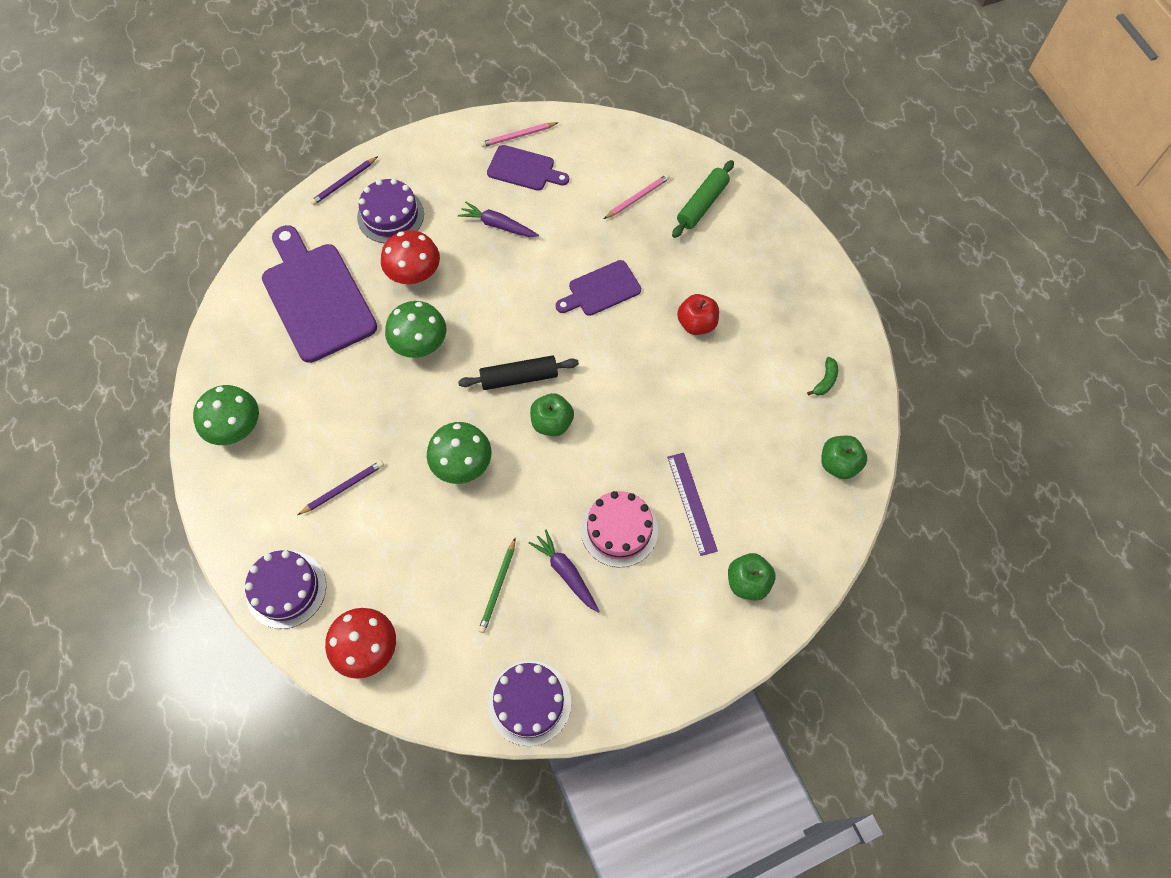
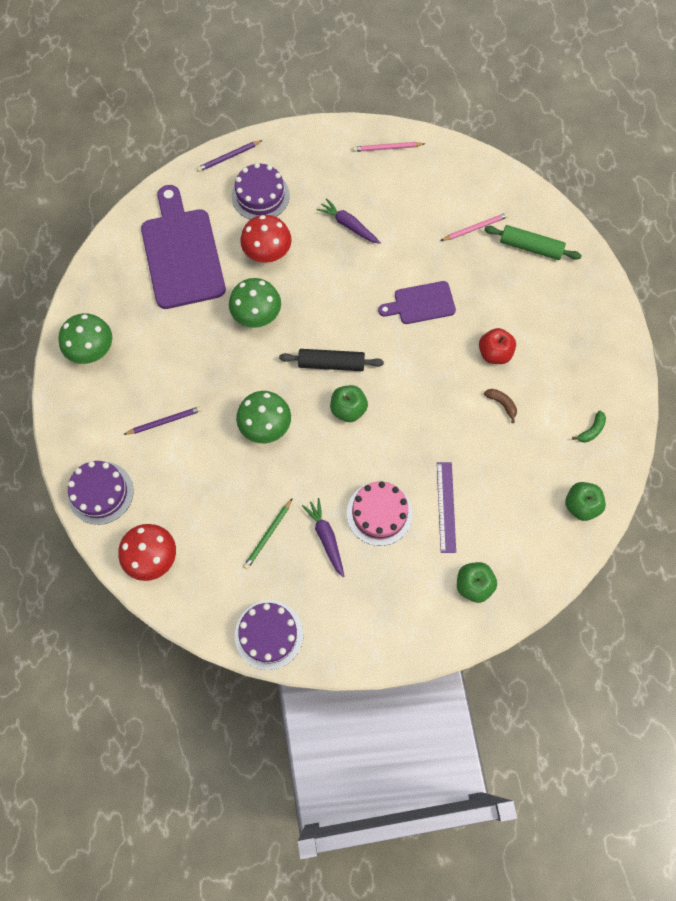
camera: 15 degrees right, 5 degrees up
purple cutting board [487,145,569,191] -> none
green rolling pin [672,160,734,238] -> green rolling pin turned 60 degrees clockwise [484,225,582,260]
none -> brown banana [484,389,517,423]

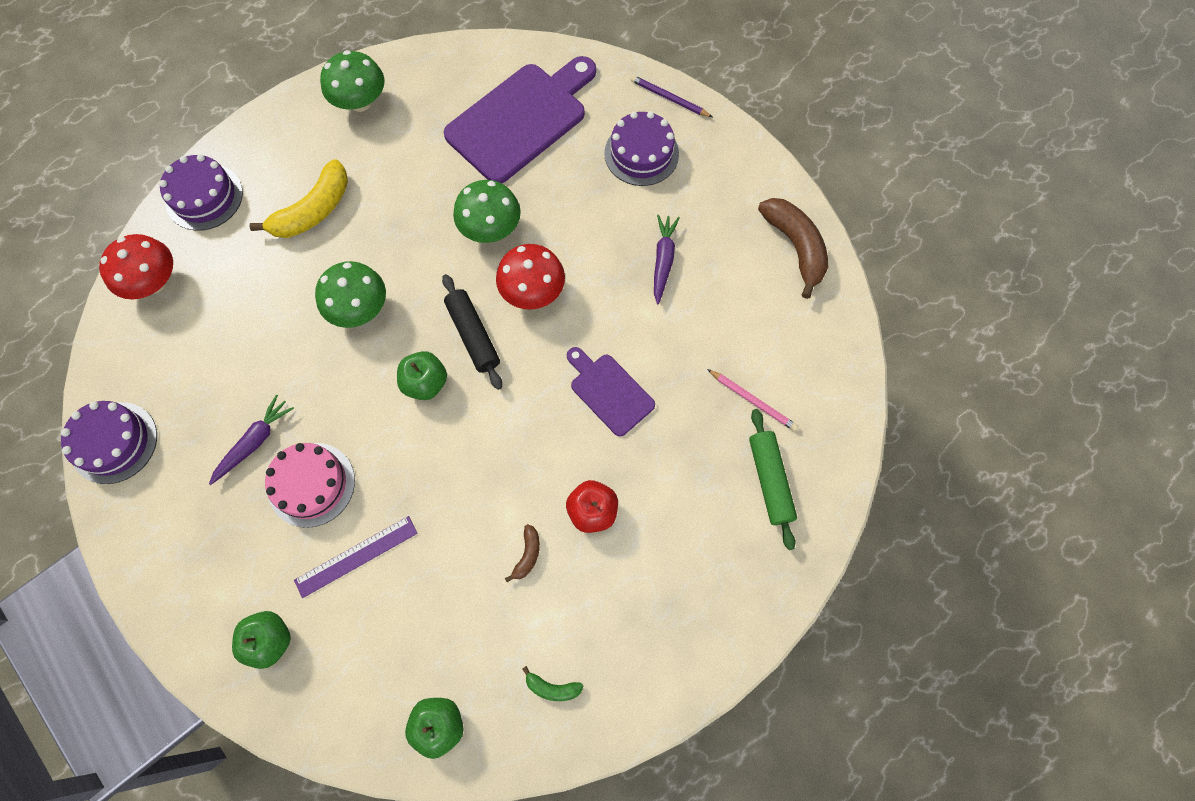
camera: 60 degrees right, 0 degrees up
purple pencil [123,406,202,435] -> yellow banana [250,159,348,238]
red mushroom [240,215,292,263] -> red mushroom moved to [496,244,565,310]
green pencil [243,498,293,569] -> none
pink pencil [353,142,425,152] -> brown banana [758,198,828,299]

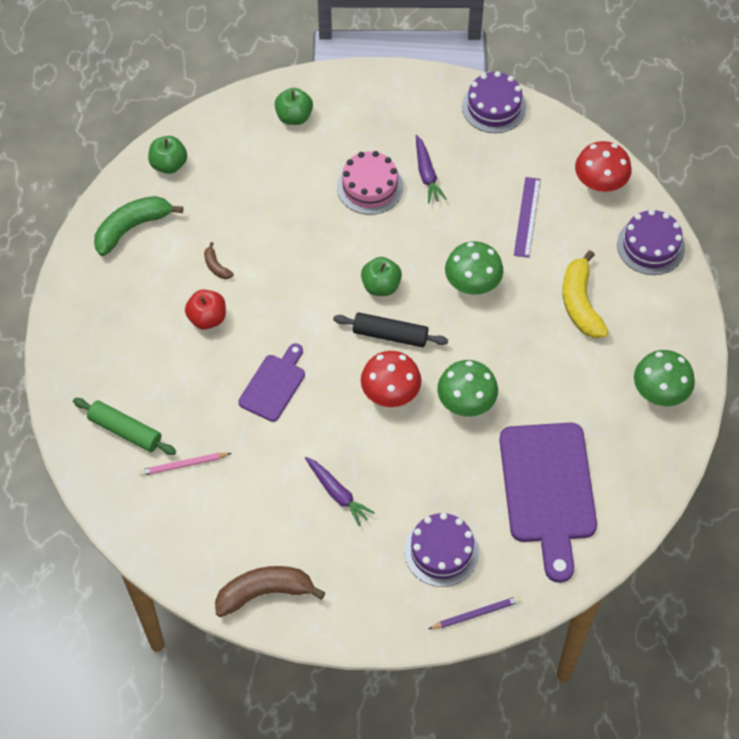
camera: 130 degrees right, 10 degrees down
purple ruler [294,516,418,598] -> purple ruler moved to [514,177,541,258]
green banana [523,666,583,701] -> green banana [94,196,183,256], size x2.12
purple cutting board [567,347,655,437] -> purple cutting board turned 60 degrees counterclockwise [238,343,305,422]
brown banana [758,198,828,299] -> brown banana turned 150 degrees clockwise [215,566,325,617]

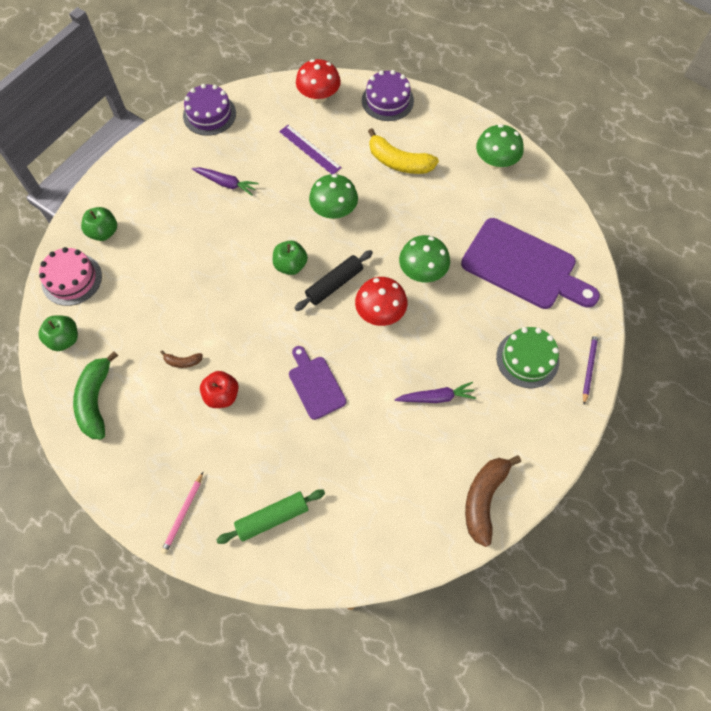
camera: 55 degrees left, 5 degrees up
pink pencil [139,453,232,476] -> pink pencil moved to [161,472,203,555]
pink cake [337,151,403,215] -> pink cake moved to [39,247,102,306]
purple cake [404,513,479,587] -> green cake [496,327,559,388]

